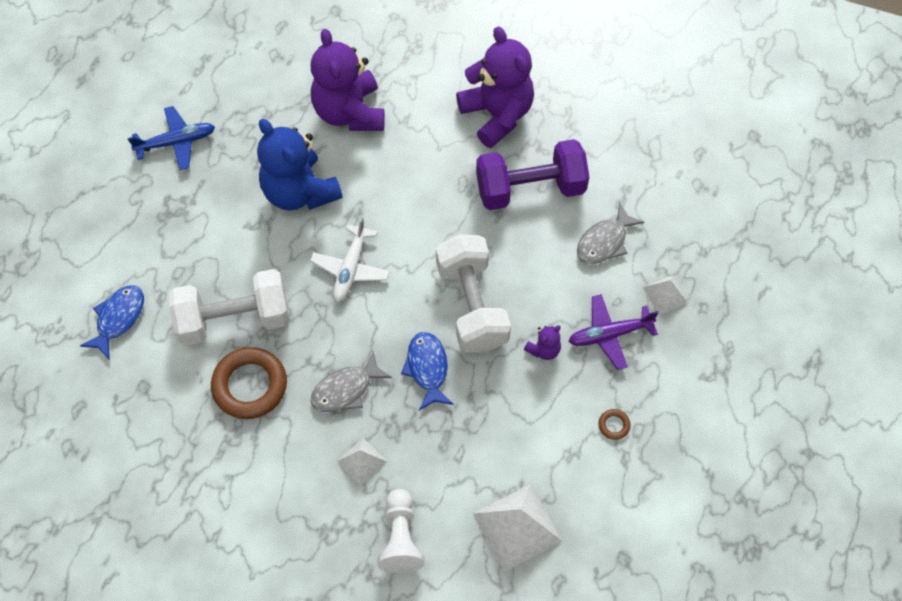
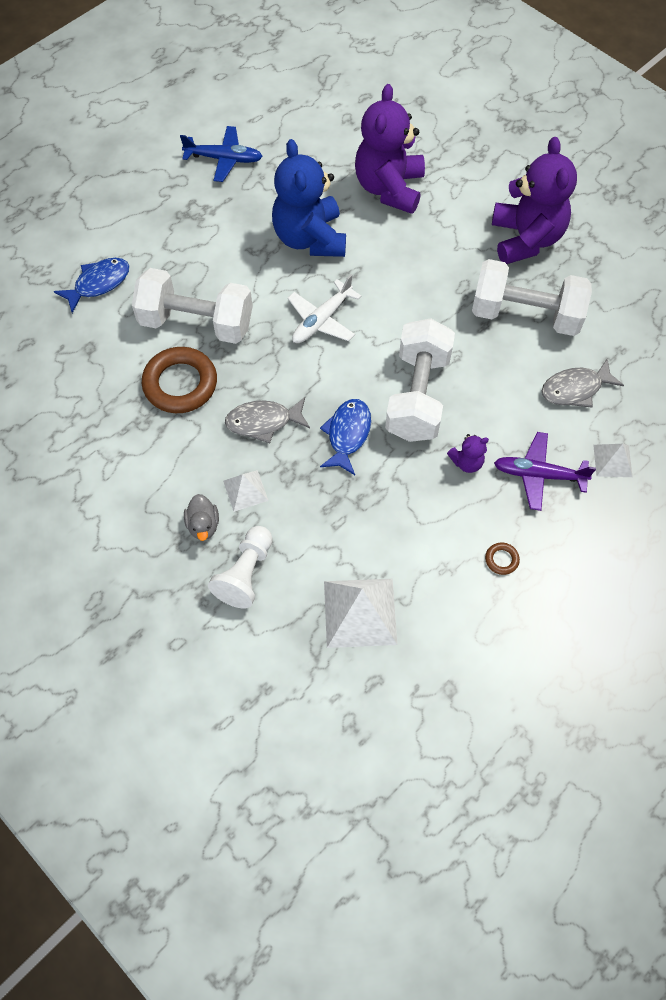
camera: 25 degrees right, 0 degrees up
purple dumbbell [476,139,589,210] -> white dumbbell [472,259,592,336]
none -> grey duck [184,494,219,541]

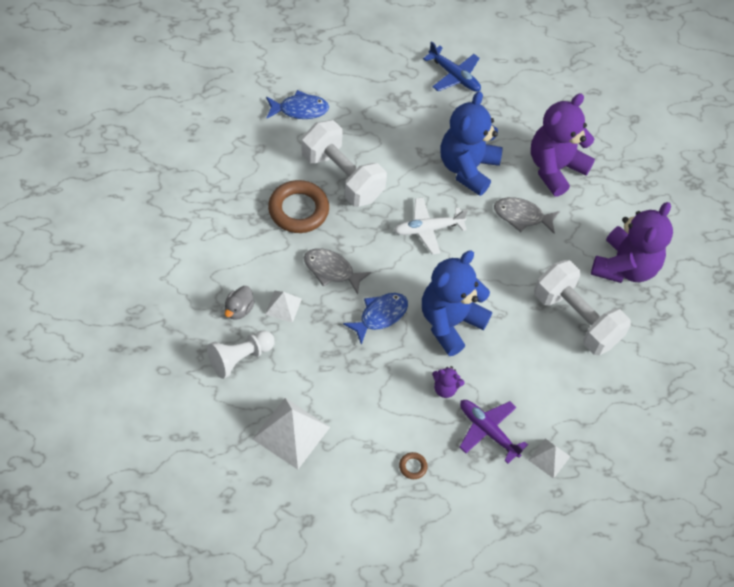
camera: 30 degrees right, 5 degrees down
white dumbbell [385,319,455,442] -> blue teddy bear [422,250,492,356]
grey fish [542,358,624,408] -> grey fish moved to [494,197,560,234]

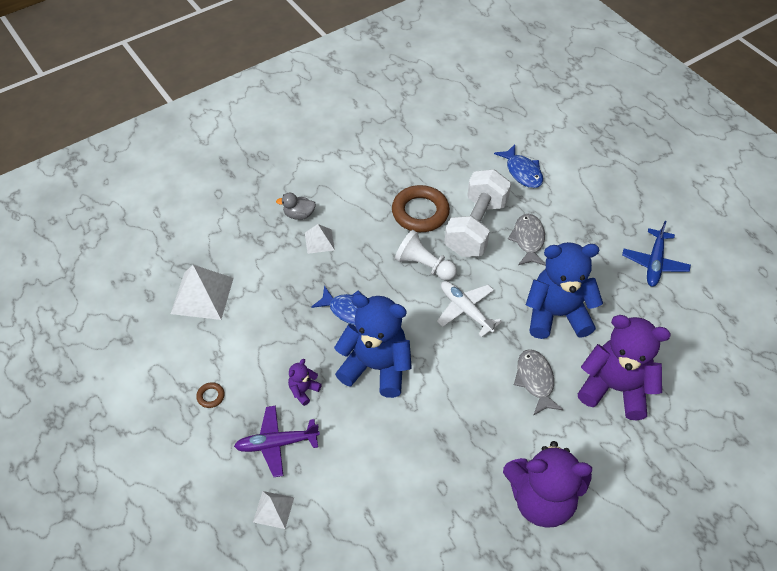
camera: 70 degrees right, 5 degrees down
white pawn [207,330,275,379] -> white pawn moved to [395,230,457,281]
grey fish [304,248,371,294] -> grey fish moved to [508,214,546,266]
purple teddy bear [432,366,465,398] -> purple teddy bear turned 45 degrees clockwise [288,359,322,406]
purple plane [460,400,528,464] -> purple plane turned 120 degrees counterclockwise [234,405,320,477]
white dumbbell [534,260,631,355] -> none

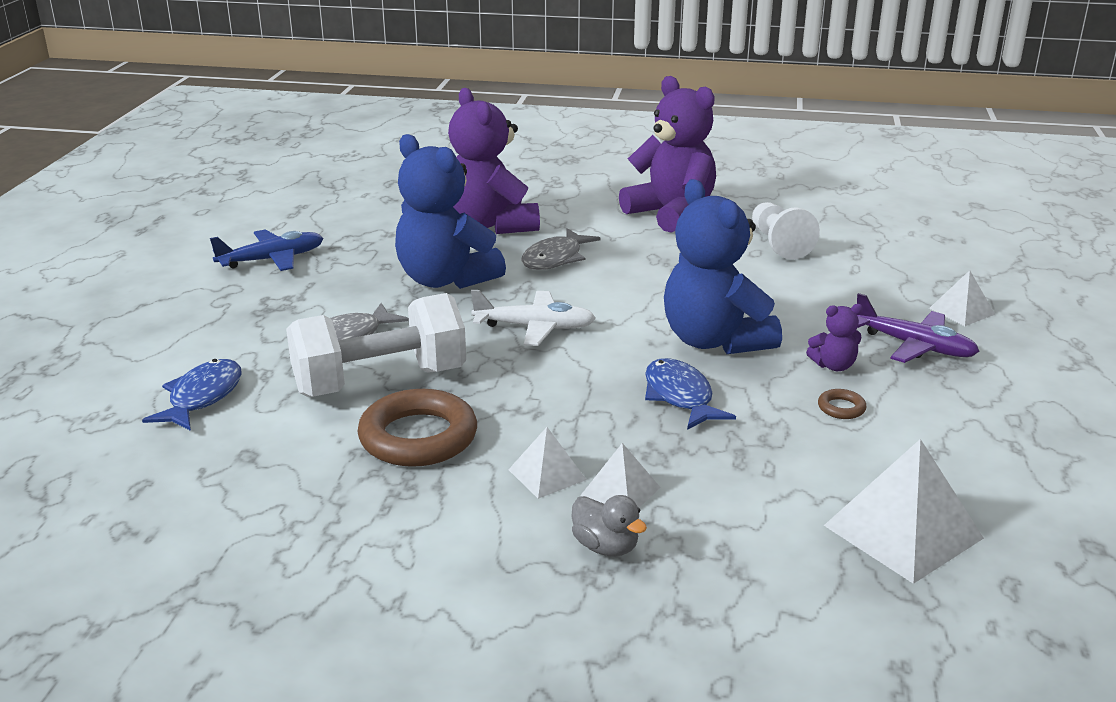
camera: 135 degrees left, 25 degrees down
brown ring [196,382,225,408] -> brown ring moved to [818,389,867,419]
white pawn [395,230,457,281] -> white pawn moved to [752,202,820,260]
white plane [437,281,502,337] -> white plane turned 90 degrees counterclockwise [471,290,596,346]
none -> white pyramid [508,427,587,499]

